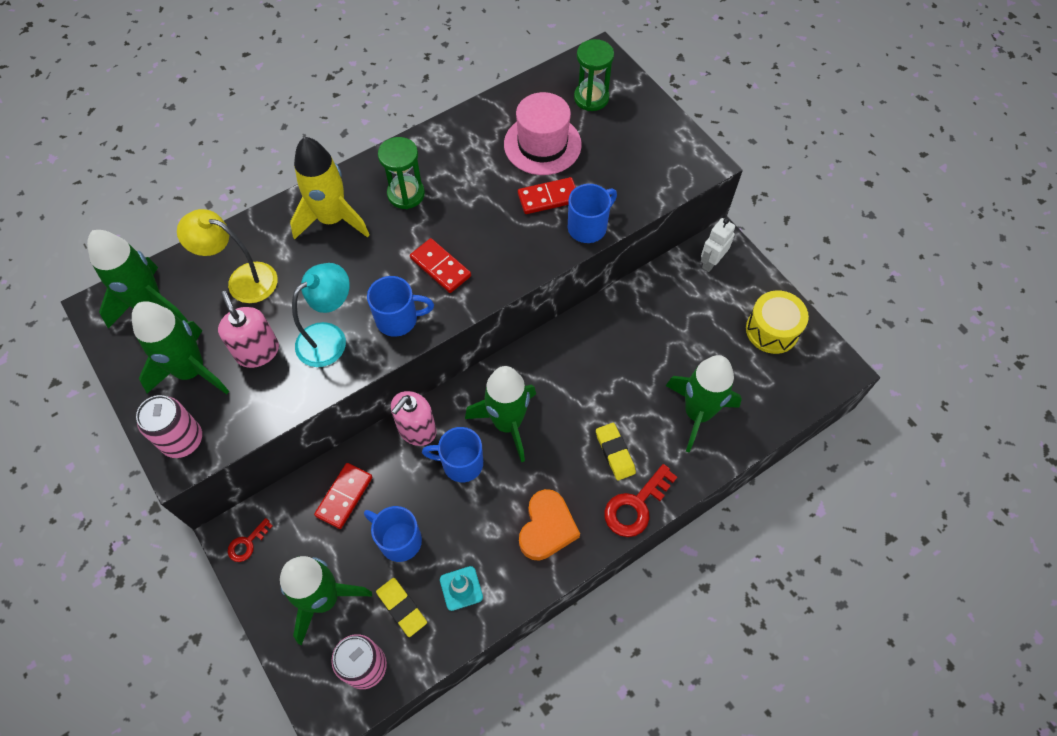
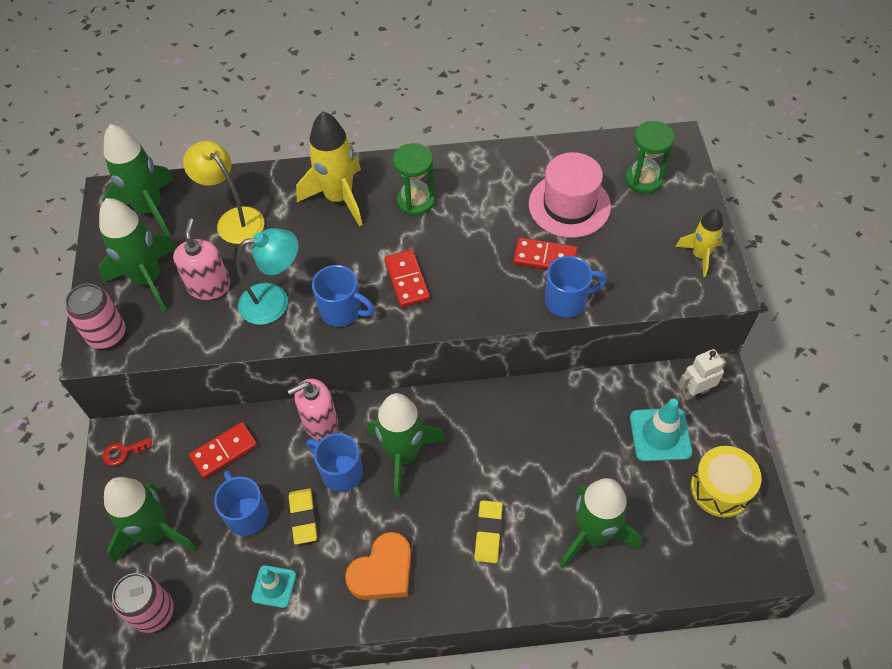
camera: 30 degrees right, 5 degrees down
yellow eraser [376,578,427,637] -> yellow eraser moved to [289,488,317,545]
red key [604,464,677,537] -> none
none -> turquoise traffic cone [630,398,692,462]
none -> yellow rocket [676,209,723,277]

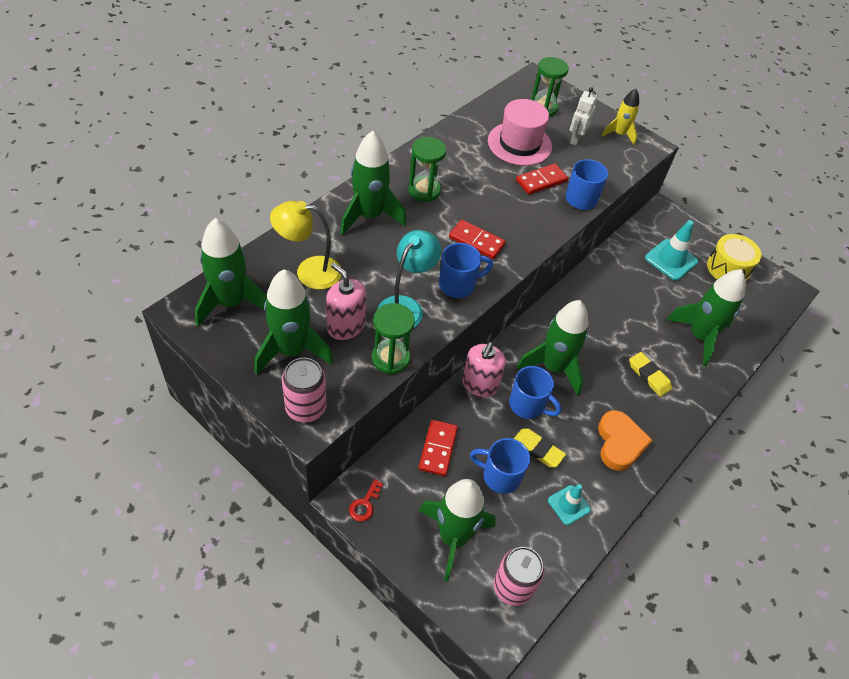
camera: 50 degrees left, 5 degrees down
yellow rocket [296,111,363,226] -> green rocket [340,131,406,235]
blue mug [306,433,363,492] -> blue mug turned 135 degrees counterclockwise [509,366,561,419]
white robot [678,349,726,400] -> white robot moved to [570,87,597,146]
none -> green hourglass [372,303,415,374]

